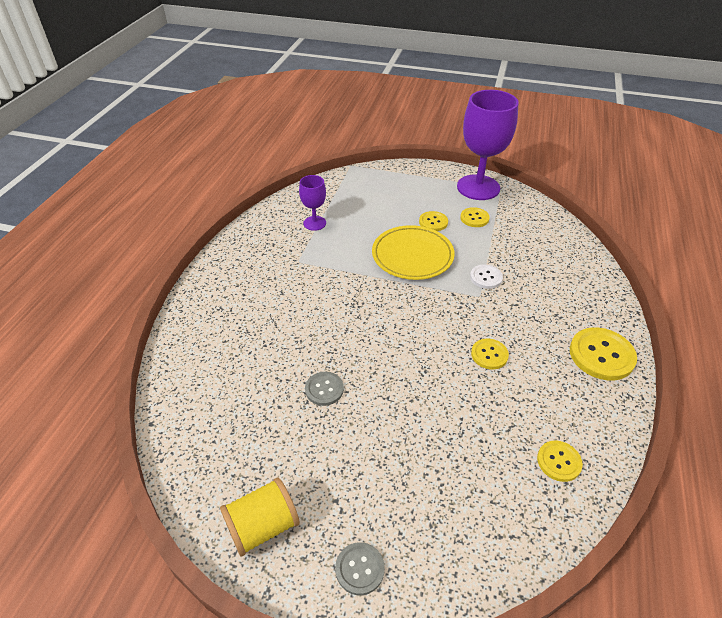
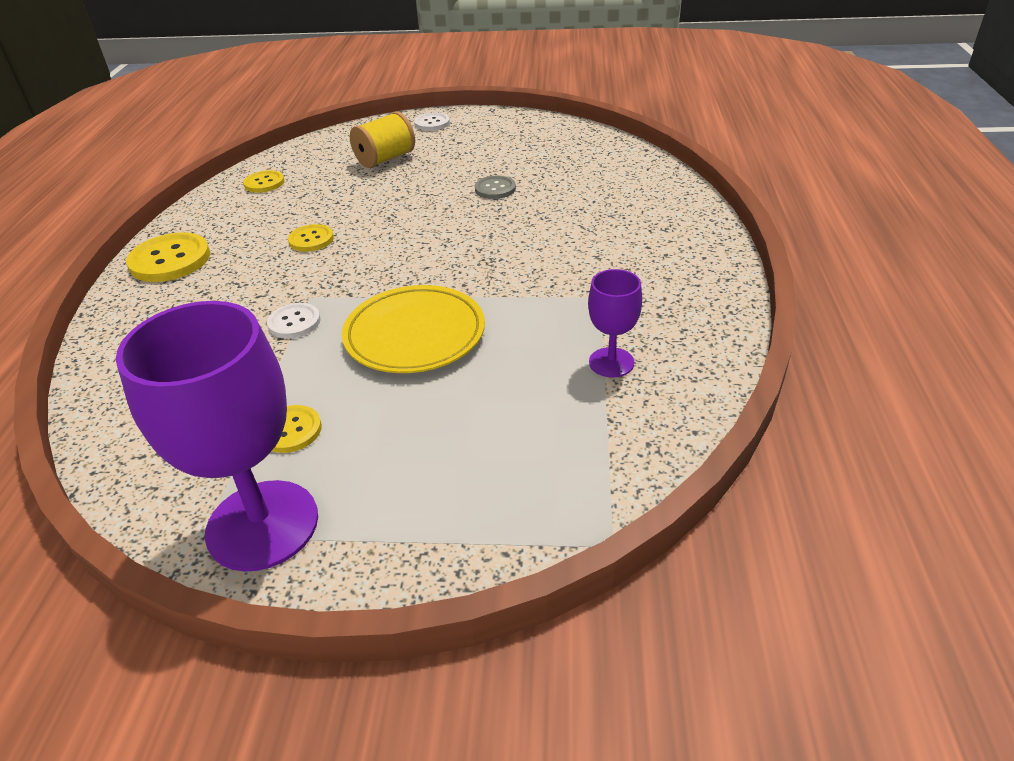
camera: 170 degrees right, 5 degrees down
yellow spool [220,477,300,557] -> yellow spool moved to [350,111,415,168]
grey button [335,542,385,595] -> white button [414,113,450,131]
yellow button [419,211,448,231] -> none

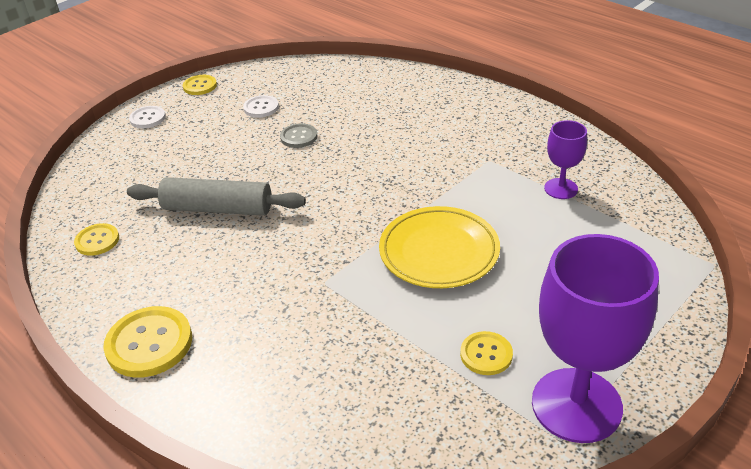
camera: 50 degrees left, 0 degrees up
white button [267,303,321,339] -> white button moved to [243,95,279,118]
yellow button [288,224,334,252] -> yellow button moved to [183,75,217,95]
yellow spool [350,111,415,168] -> none
none -> grey rolling pin [127,177,306,216]

